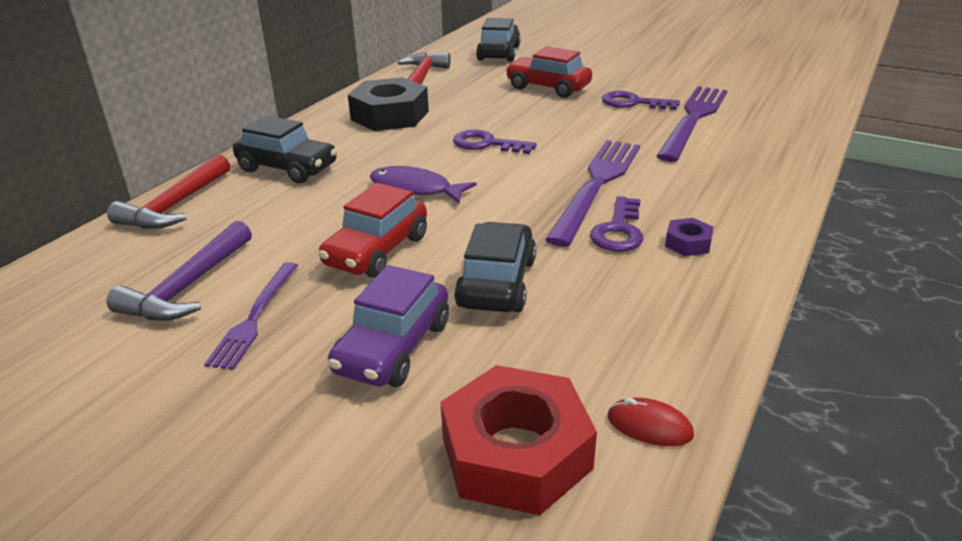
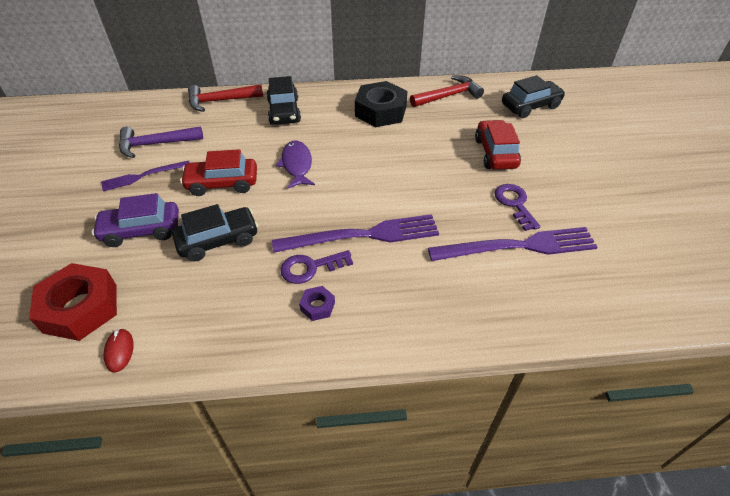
camera: 55 degrees right, 15 degrees up
purple key [453,130,537,154] -> none

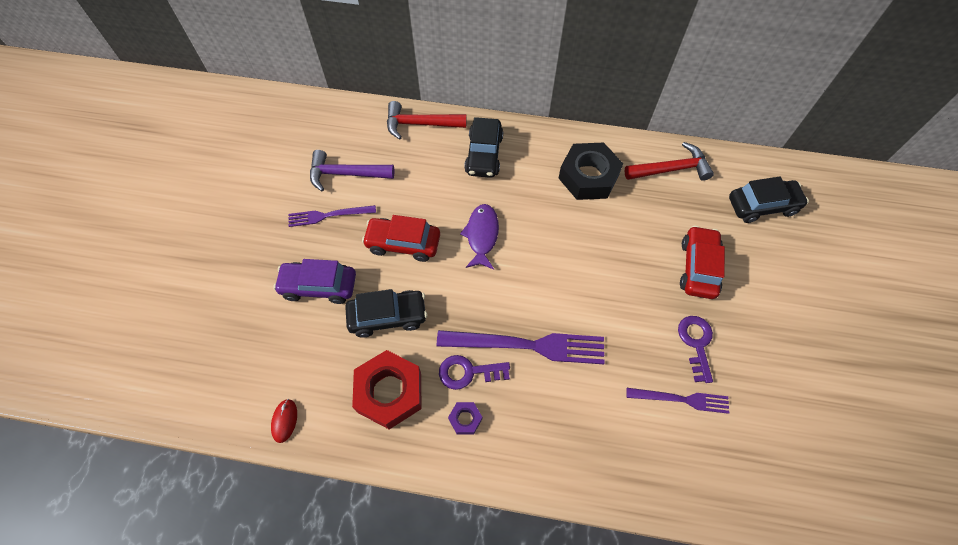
camera: 15 degrees right, 15 degrees up
red nut [29,263,117,341] -> red nut moved to [352,350,422,429]
purple fork [428,227,598,261] -> purple fork [626,388,729,414], size x0.58

